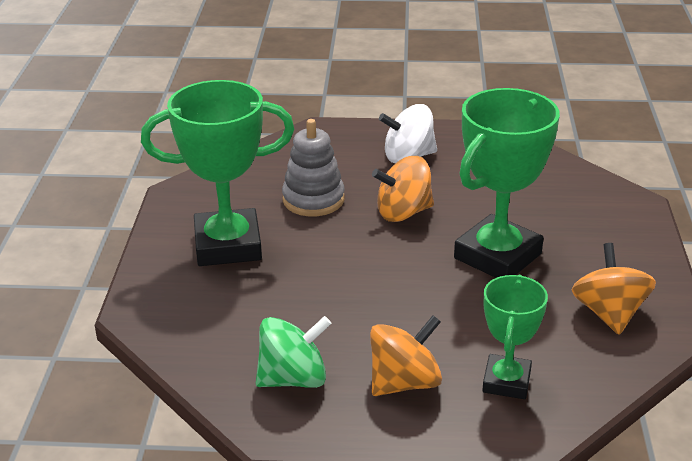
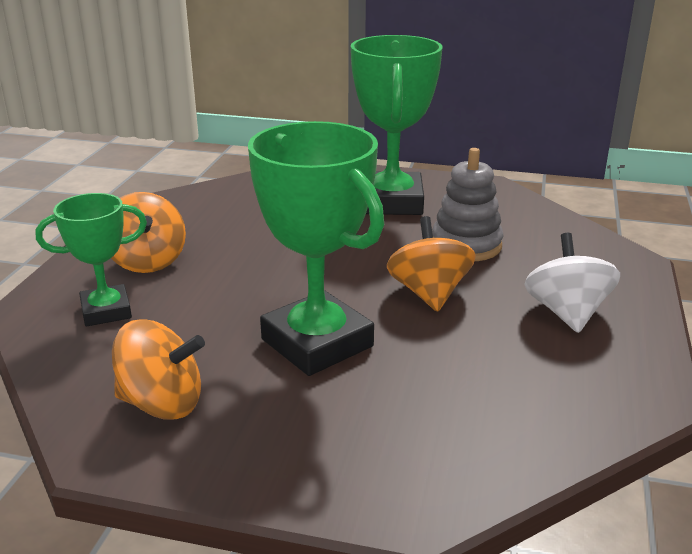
camera: 100 degrees right, 5 degrees down
green spinning top [256,316,331,388] -> none
green trophy [482,275,548,399] -> green trophy turned 45 degrees counterclockwise [36,193,147,326]

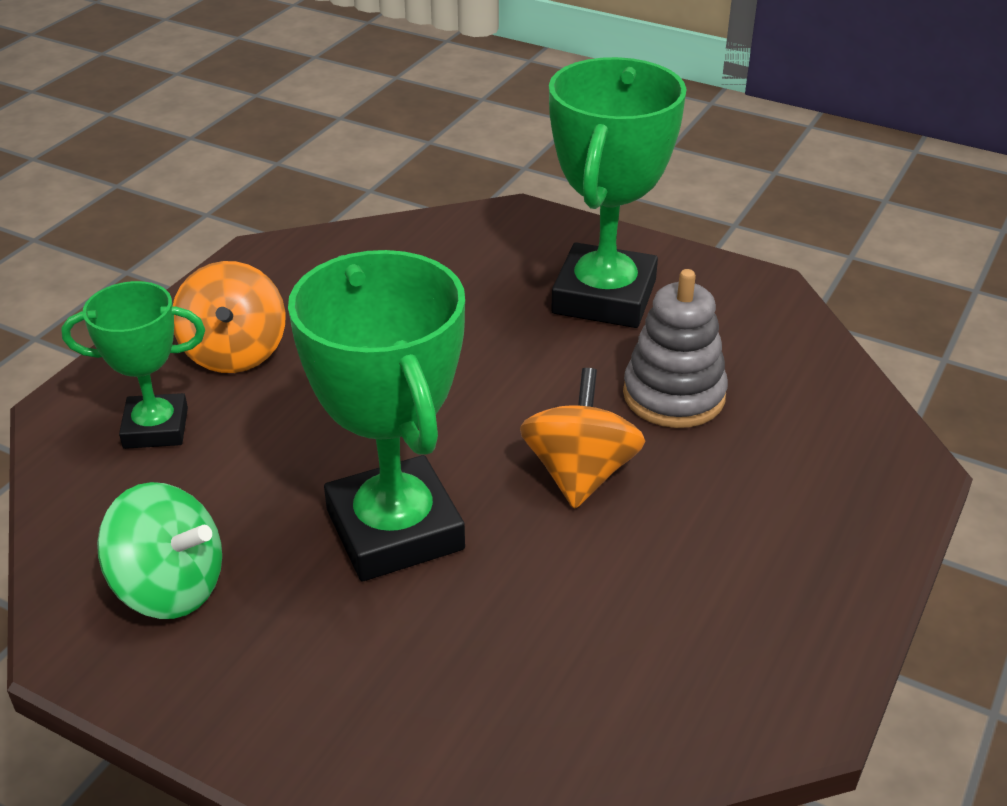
camera: 15 degrees right, 10 degrees up
orange spinning top [112,319,205,420] -> green spinning top [97,482,222,619]
white spinning top [524,233,620,333] -> none

